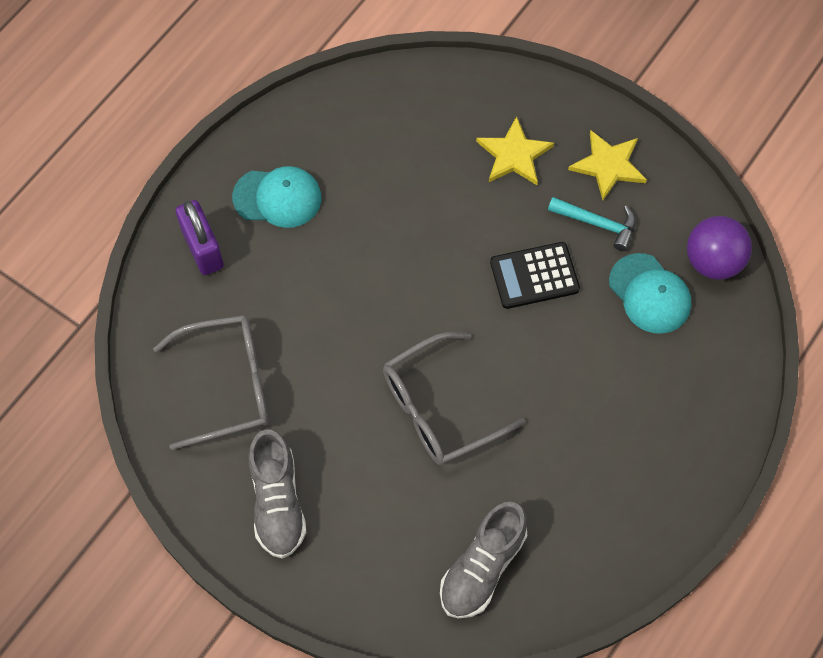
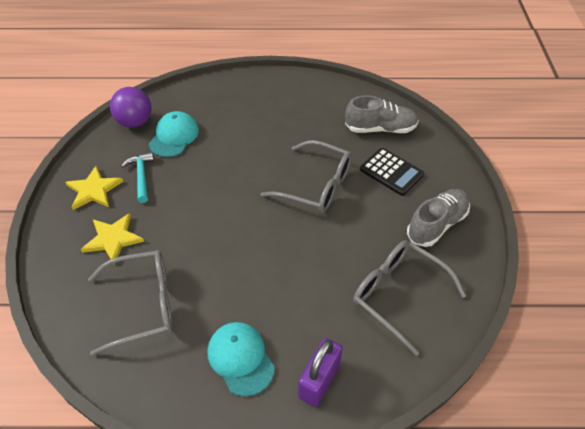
camera: 125 degrees left, 15 degrees down
black calculator [490,242,580,309] -> black calculator moved to [360,148,424,196]
none -> grey glasses [88,250,173,356]

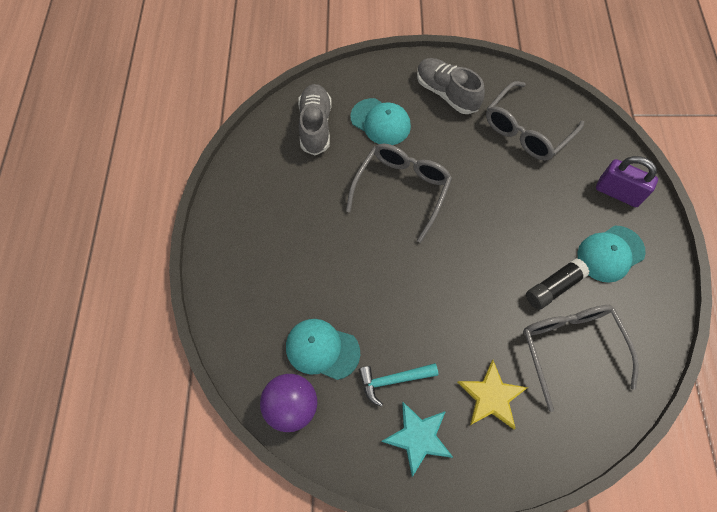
camera: 90 degrees left, 15 degrees up
yellow star [65,166,123,210] -> turquoise star [381,402,453,477]
black calculator [360,148,424,196] -> turquoise cap [350,98,411,145]
none -> black glue stick [526,258,589,310]

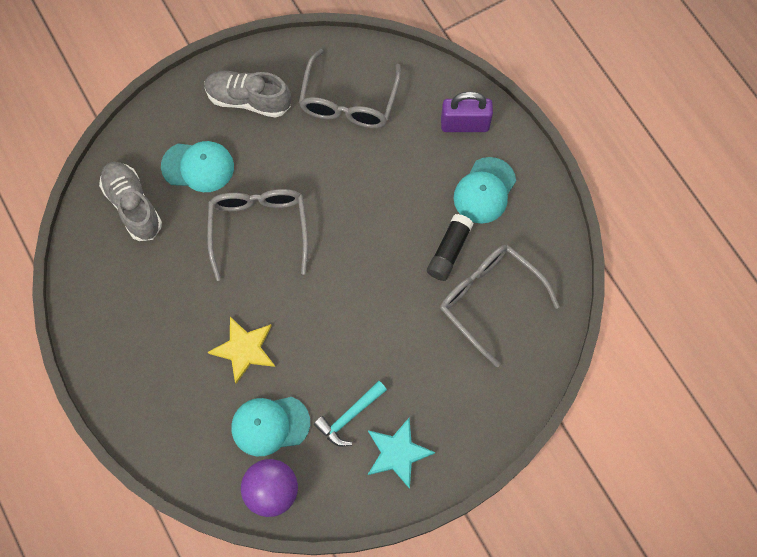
camera: 30 degrees left, 5 degrees up
yellow star [457,360,528,429] -> yellow star moved to [208,317,275,384]

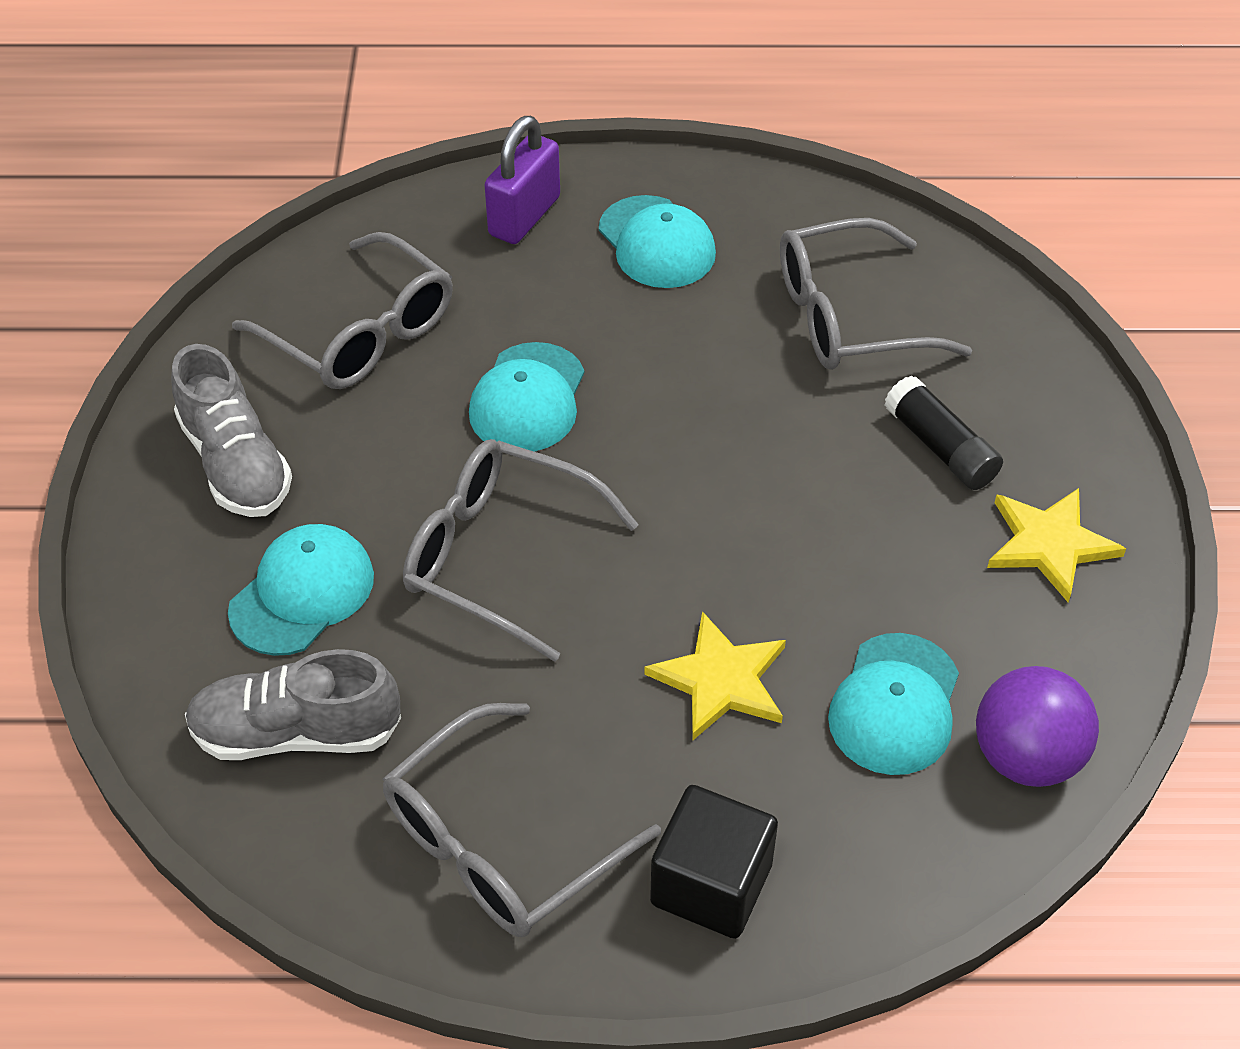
camera: 60 degrees left, 20 degrees down
grey shoe [205,71,291,118] -> grey shoe turned 75 degrees counterclockwise [171,344,292,517]
turquoise hammer [314,381,387,447] -> none
turquoise star [368,418,435,489] -> yellow star [987,488,1126,602]
black glue stick [427,214,473,281] -> black glue stick moved to [885,375,1003,490]
none -> grey glasses [383,703,661,937]
none -> turquoise cap [469,342,584,452]
none -> black cube [650,785,778,939]

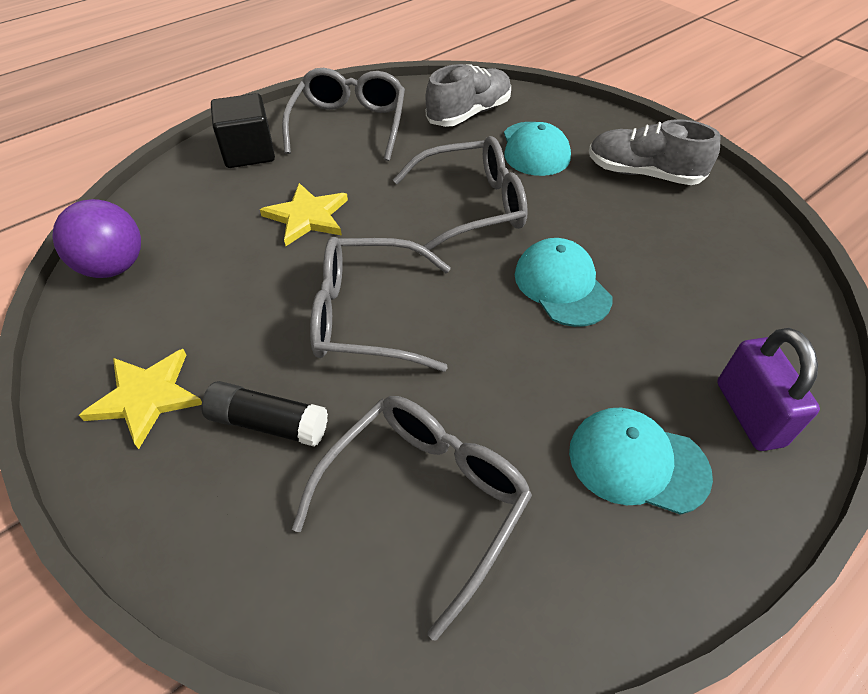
camera: 140 degrees right, 0 degrees up
grey glasses [232,232,453,389] -> grey glasses moved to [310,237,451,372]
turquoise cap [828,633,959,775] -> none

